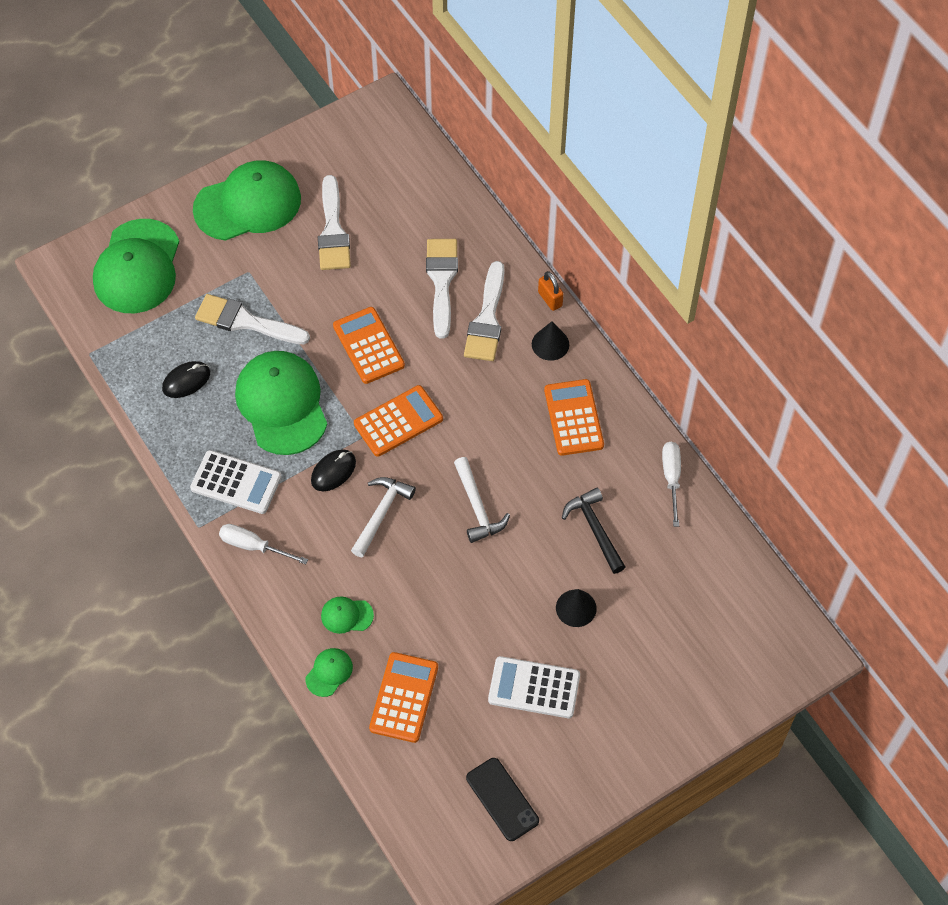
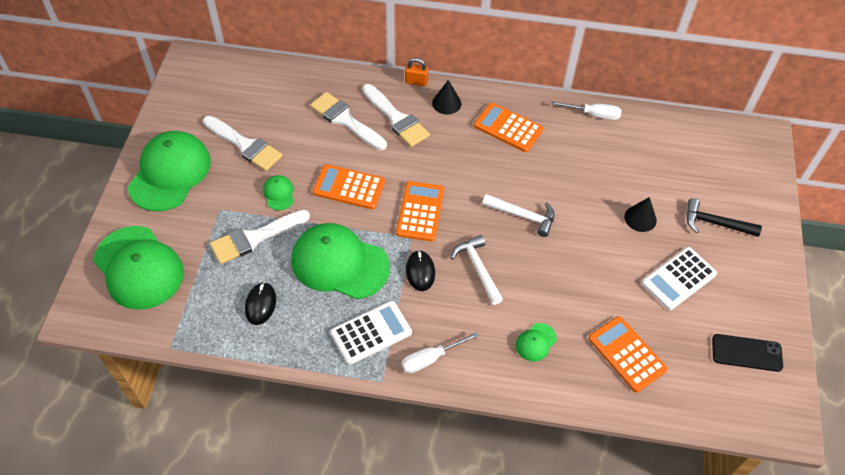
camera: 50 degrees left, 5 degrees down
green cap [305,648,353,697] -> green cap moved to [263,175,294,210]
black hammer [562,487,625,574] -> black hammer moved to [686,198,762,237]
white screwdriver [662,442,681,527] -> white screwdriver turned 150 degrees clockwise [551,101,622,120]

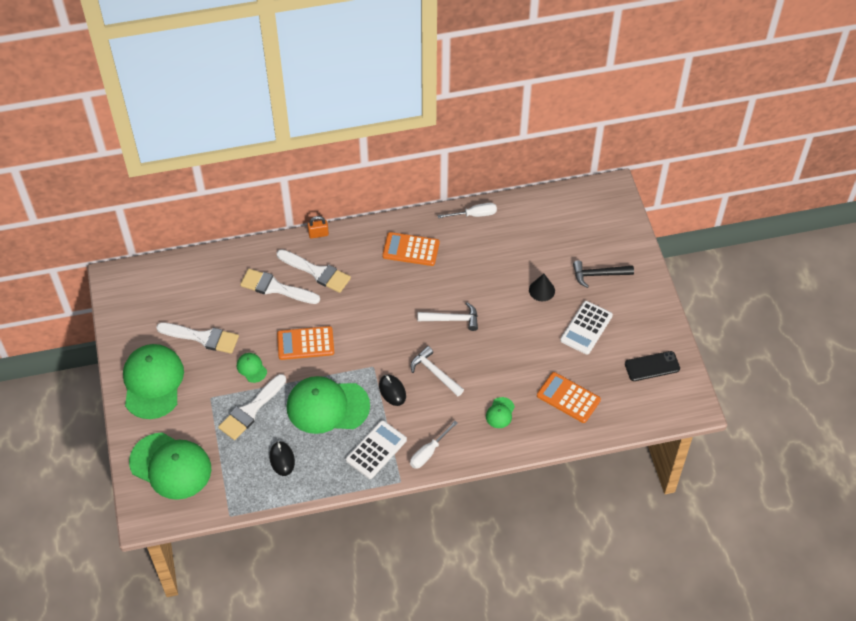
camera: 20 degrees left, 0 degrees up
orange calculator [396,181,444,241] -> none
black cone [432,80,461,114] -> none

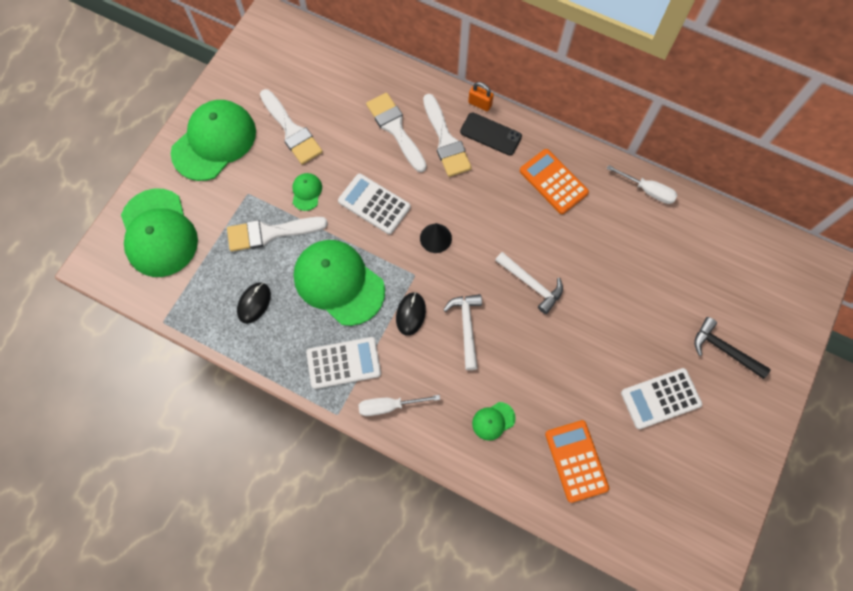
camera: 40 degrees right, 15 degrees up
orange calculator [277,326,334,360] -> white calculator [338,173,411,234]
black cone [529,274,555,301] -> black cone moved to [420,223,452,253]
black phone [625,351,680,381] -> black phone moved to [460,113,522,156]

